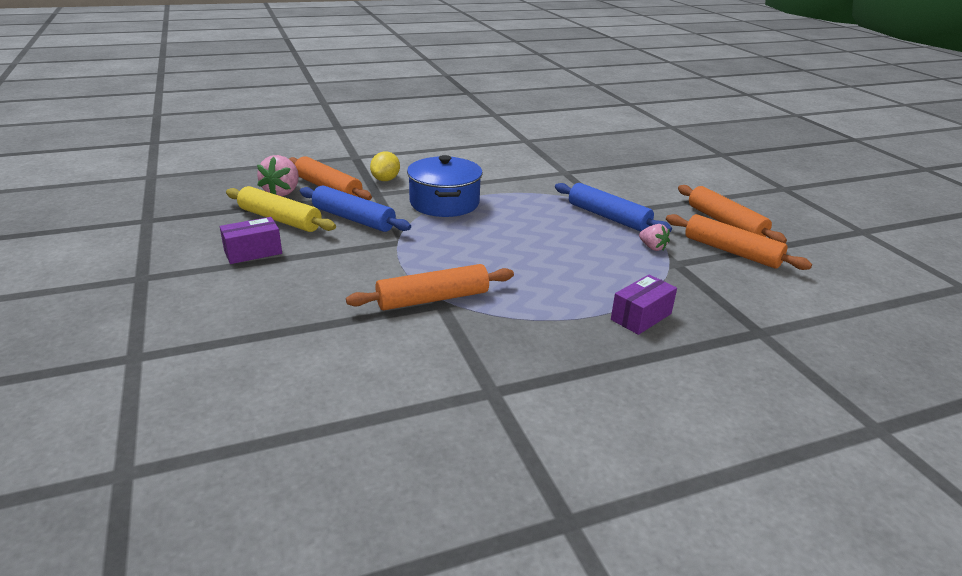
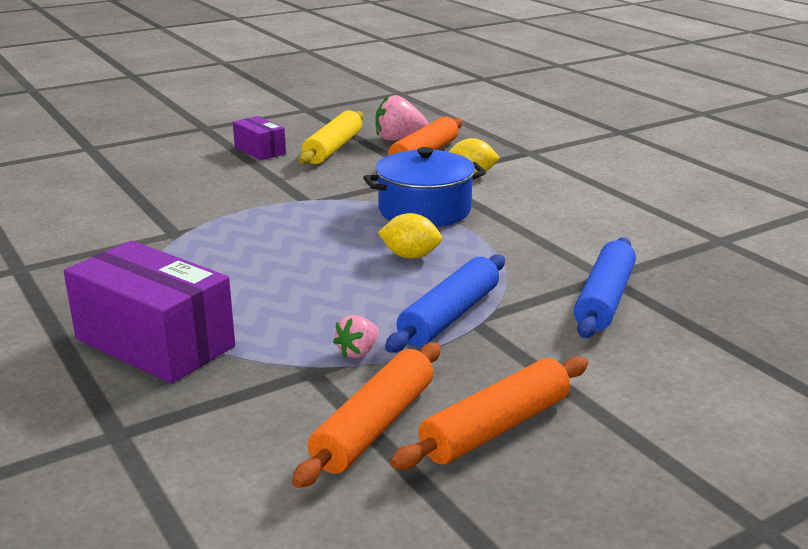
camera: 80 degrees right, 5 degrees down
blue rolling pin [300,186,411,232] -> blue rolling pin moved to [574,237,636,338]
orange rolling pin [346,264,514,310] -> none
purple box [611,274,677,335] -> purple box [64,241,235,384], size x1.88
none -> yellow lemon [378,213,442,259]

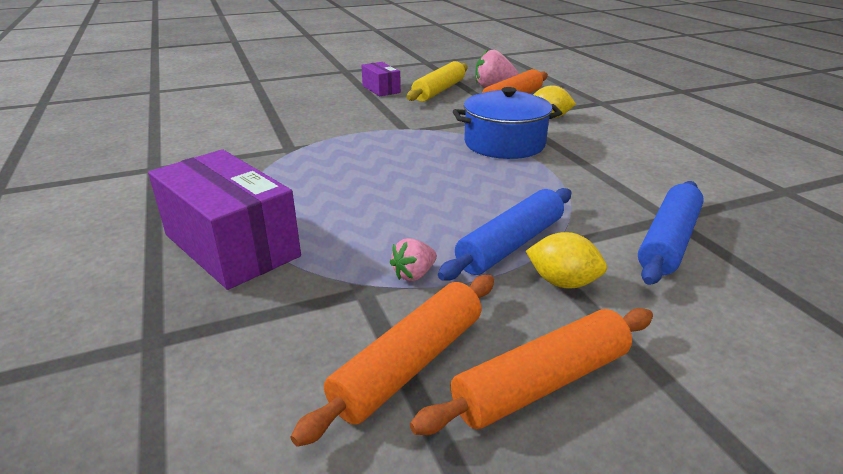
camera: 10 degrees right, 5 degrees up
yellow lemon [378,213,442,259] -> yellow lemon moved to [526,232,607,288]

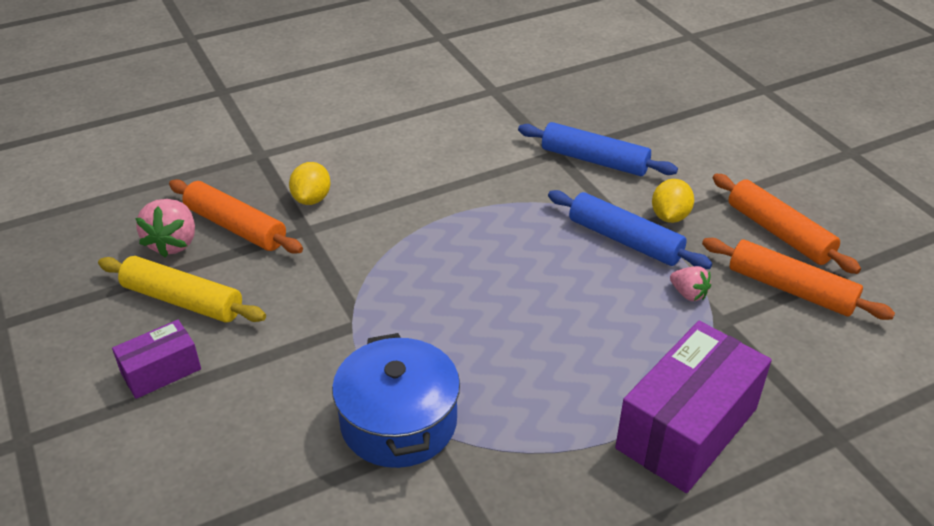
camera: 95 degrees left, 10 degrees up
blue pot [453,87,562,159] -> blue pot moved to [332,333,460,468]

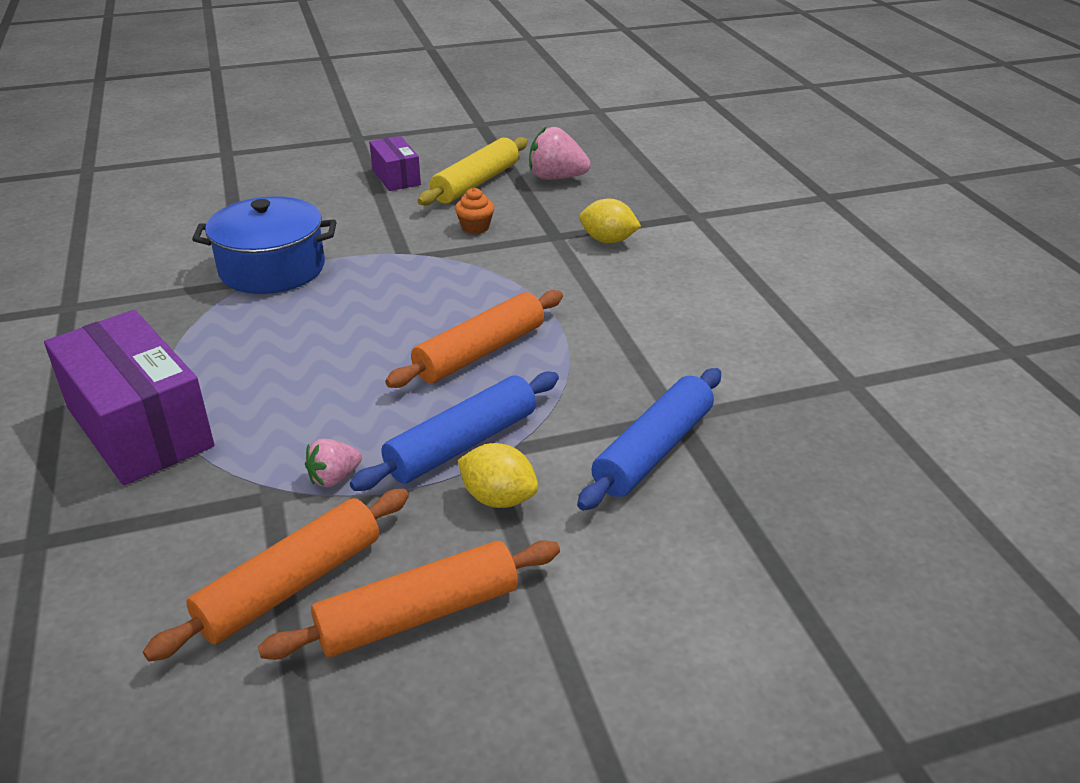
camera: 100 degrees right, 5 degrees down
orange rolling pin [169,179,303,254] -> orange rolling pin moved to [385,290,563,388]
none -> orange cupcake [455,188,494,234]

